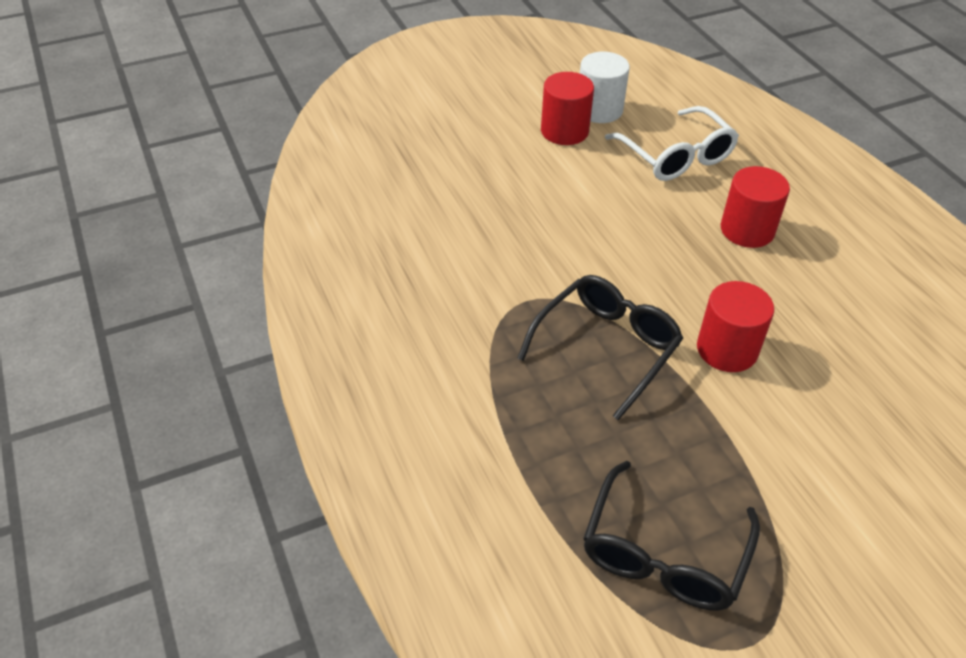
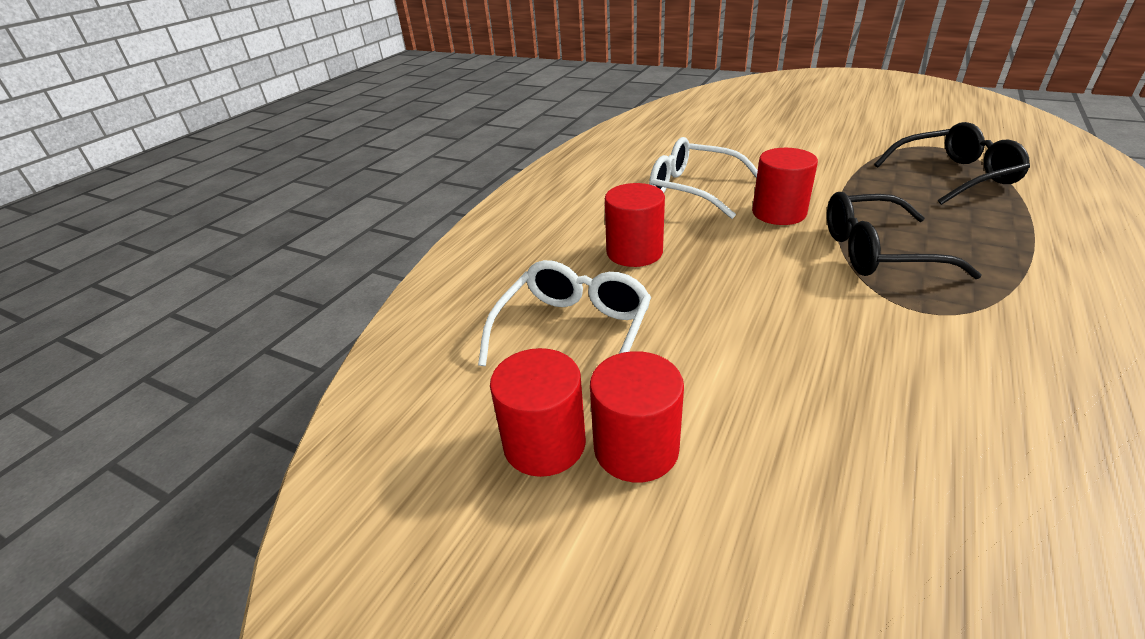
camera: 125 degrees left, 10 degrees down
white cylinder [580,52,630,123] -> red cylinder [490,348,586,477]
none -> white glasses [649,137,758,219]

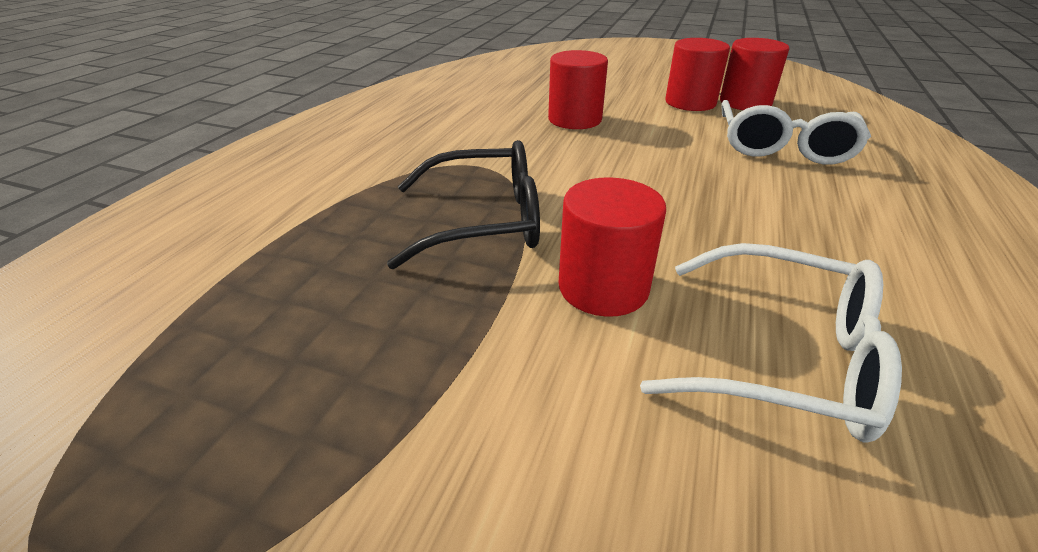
camera: 170 degrees right, 0 degrees up
red cylinder [605,183,665,267] -> red cylinder moved to [548,50,608,129]
black glasses [874,122,1030,205] -> none

